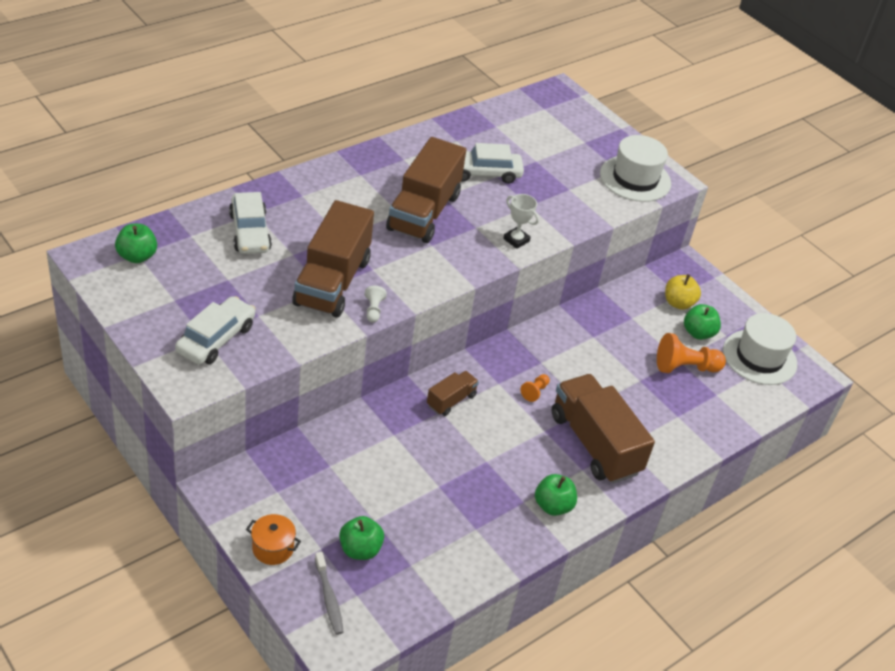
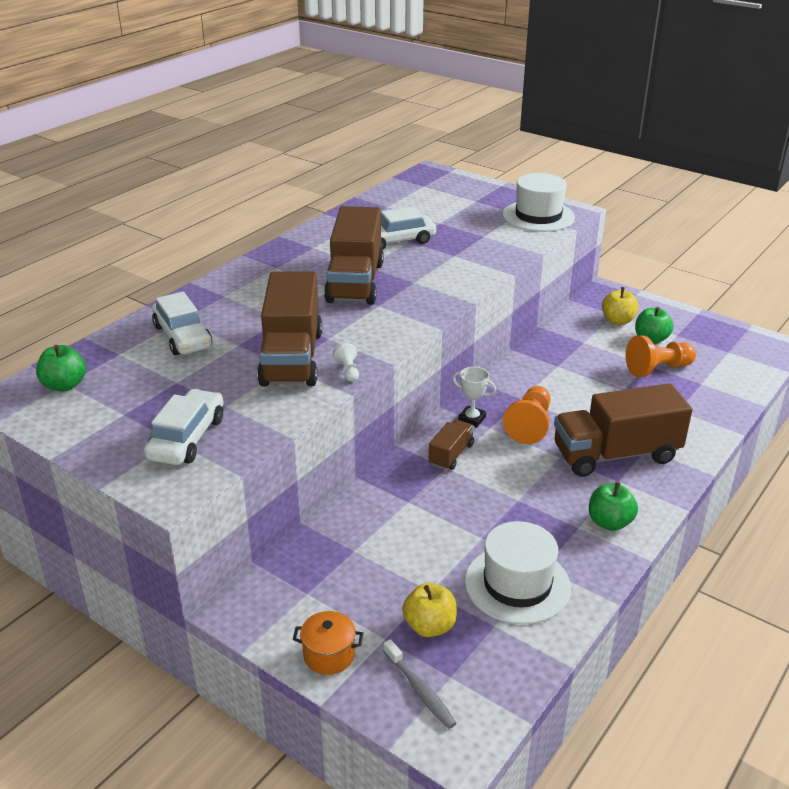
camera: 10 degrees left, 10 degrees down
green apple [339,516,384,560] -> yellow apple [402,583,457,637]
white trophy [503,194,539,249] -> white trophy moved to [452,367,496,428]
orange pawn [521,374,550,402] -> orange pawn [503,386,551,444], size x1.97
brown truck [552,374,655,484] -> brown truck turned 60 degrees counterclockwise [554,383,692,477]
white hat [723,313,797,385] -> white hat moved to [465,521,571,624]

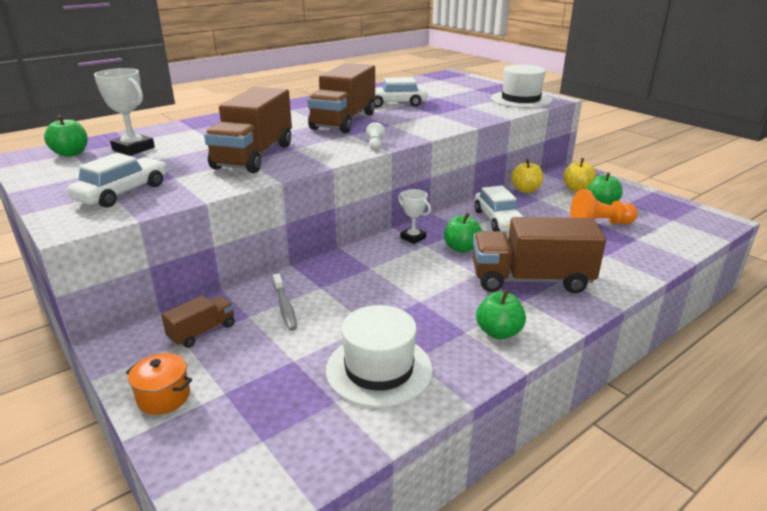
camera: 15 degrees right, 5 degrees down
white car [152,292,212,355] -> white car moved to [475,186,524,232]
white pawn [333,343,359,382] -> white pawn moved to [366,122,385,150]
grey toothbrush [383,639,457,729] -> grey toothbrush moved to [273,273,297,331]
yellow apple [402,583,457,637] -> yellow apple moved to [511,159,543,193]
brown truck [429,420,474,470] -> brown truck moved to [161,296,234,348]
orange pawn [503,386,551,444] -> green apple [444,213,482,253]
none -> white trophy [94,68,155,156]

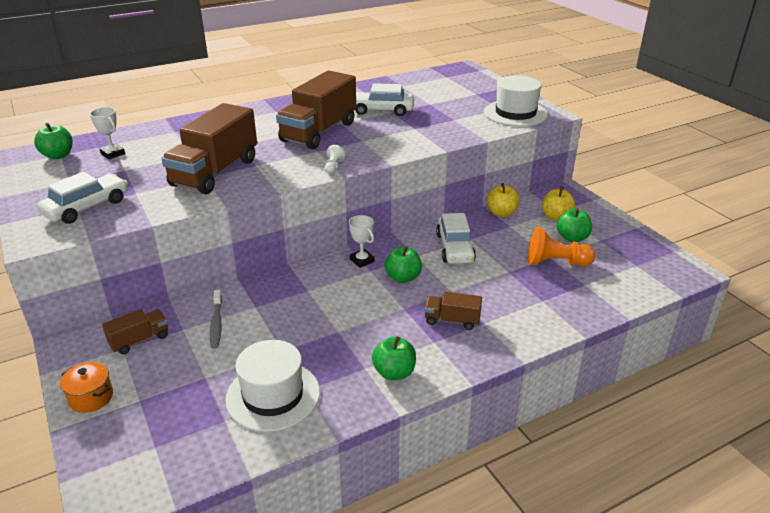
camera: 10 degrees right, 5 degrees up
white trophy [94,68,155,156] -> white trophy [90,107,125,159], size x0.65
brown truck [473,217,606,293] -> brown truck [424,292,482,330], size x0.48

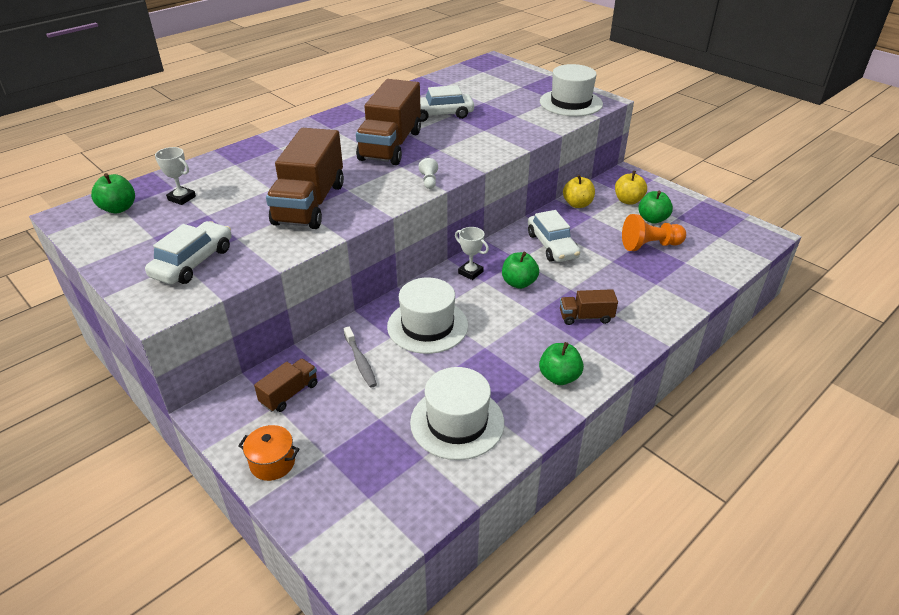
camera: 15 degrees left, 5 degrees up
none -> white hat [387,278,468,354]

